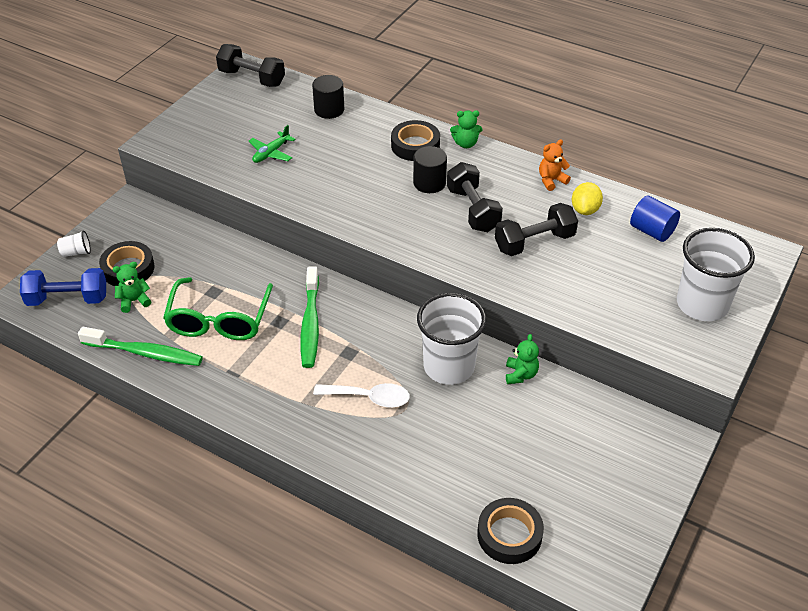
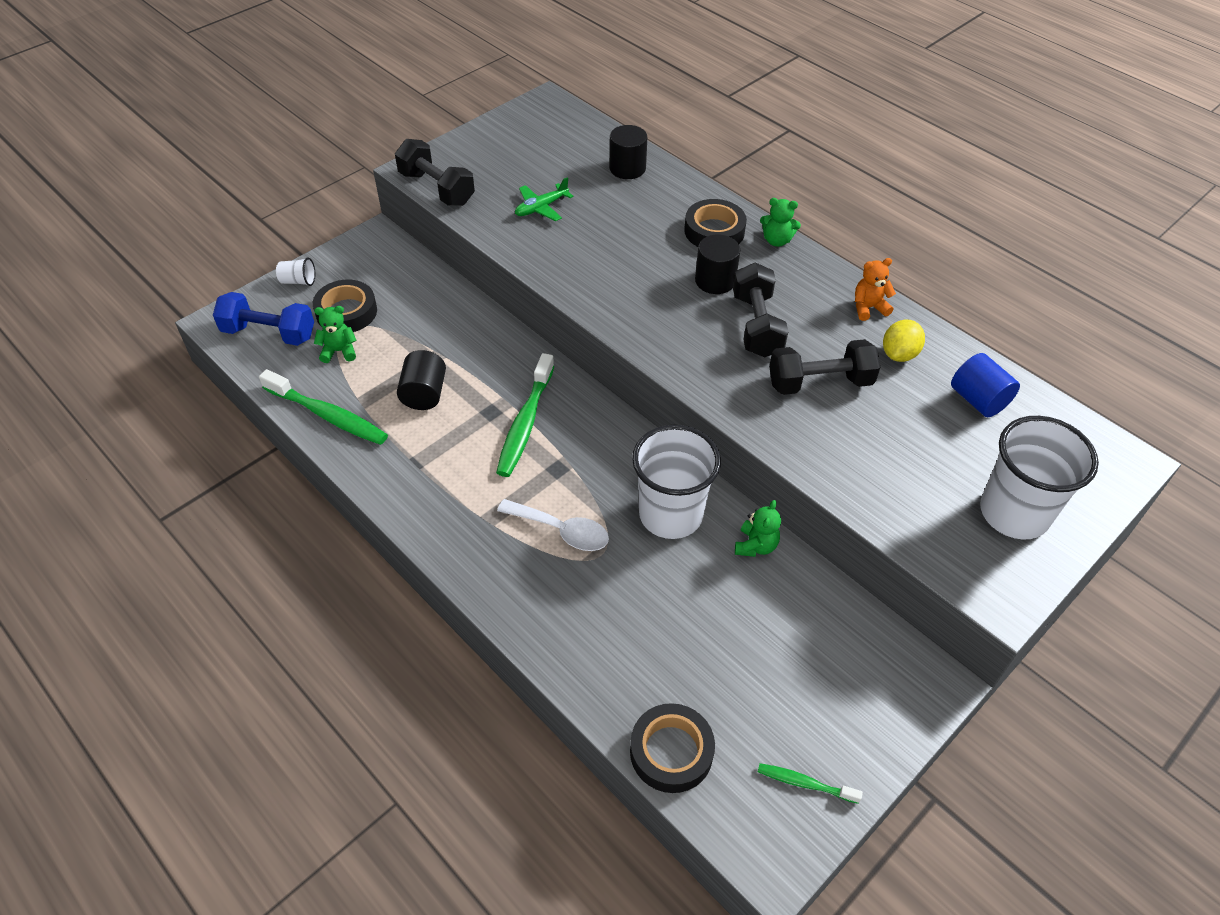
camera: 15 degrees right, 5 degrees up
green glasses [163,277,273,340] -> black cylinder [397,350,446,410]
black dumbbell [216,44,285,87] -> black dumbbell moved to [395,139,475,206]
none -> green toothbrush [758,763,863,804]

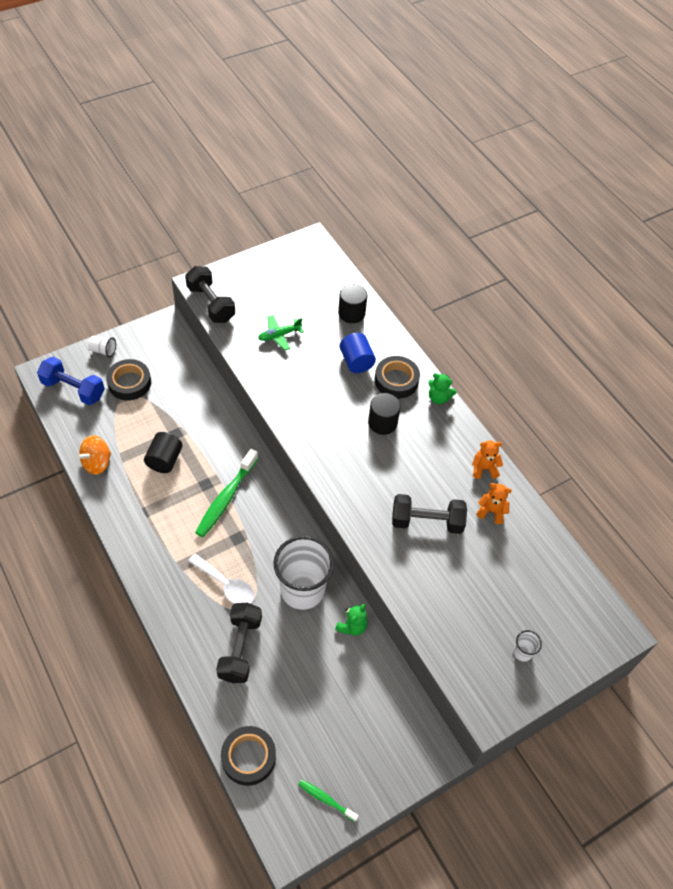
camera: 10 degrees right, 5 degrees up
green toothbrush [259,369,388,445] -> orange spinning top [77,435,111,475]
green teddy bear [314,306,357,363] -> none
black dumbbell [733,263,789,357] -> black dumbbell moved to [216,603,262,683]
yellow lemon [883,320,925,362] -> orange teddy bear [476,483,512,524]
blue cylinder [951,353,1020,417] -> blue cylinder moved to [340,333,376,373]
white cup [980,416,1099,539] -> white cup [513,630,542,662], size x0.41

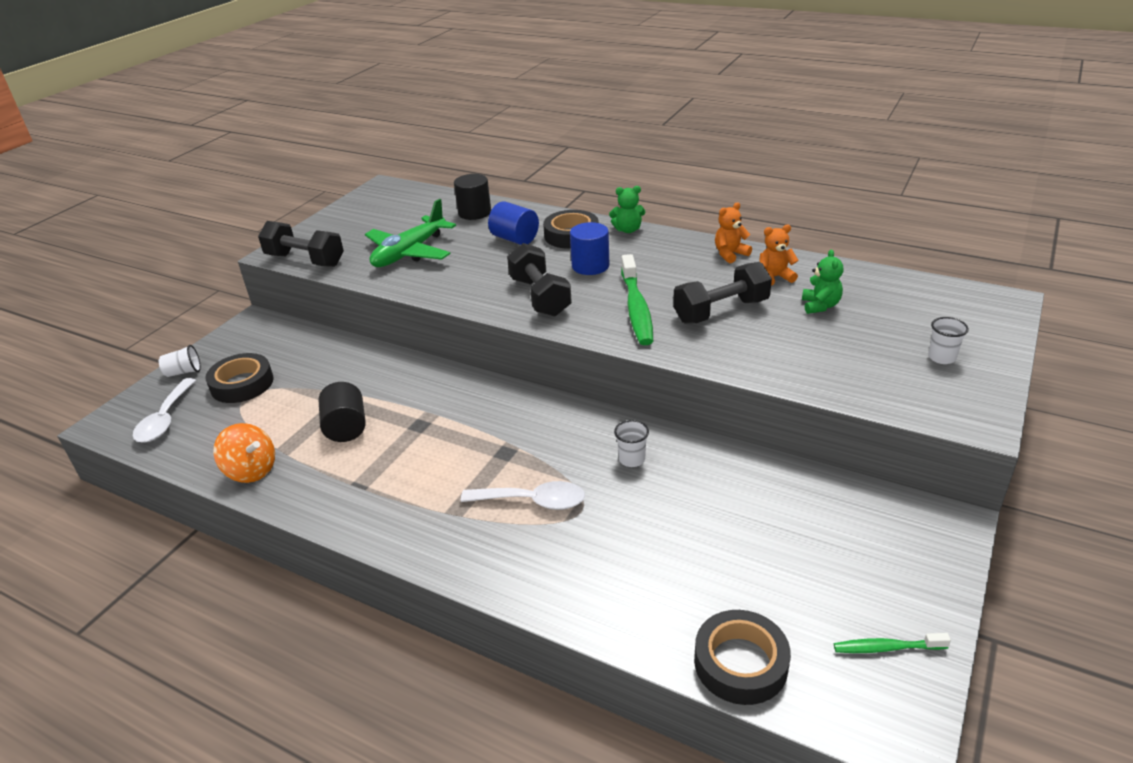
camera: 25 degrees left, 20 degrees down
blue dumbbell [37,357,105,405] -> white spoon [133,378,196,443]
orange spinning top [77,435,111,475] -> orange spinning top turned 75 degrees counterclockwise [213,423,275,483]
green toothbrush [195,449,258,537] -> green toothbrush moved to [621,254,653,345]
black dumbbell [216,603,262,683] -> black dumbbell moved to [507,243,572,317]
green plane [258,315,304,350] -> green plane [365,199,456,267], size x1.74
white cup [274,536,334,610] -> white cup [614,420,649,467], size x0.41
green teddy bear [335,604,367,636] -> green teddy bear moved to [802,249,843,314]
black cylinder [368,393,401,435] -> blue cylinder [570,222,609,275]

